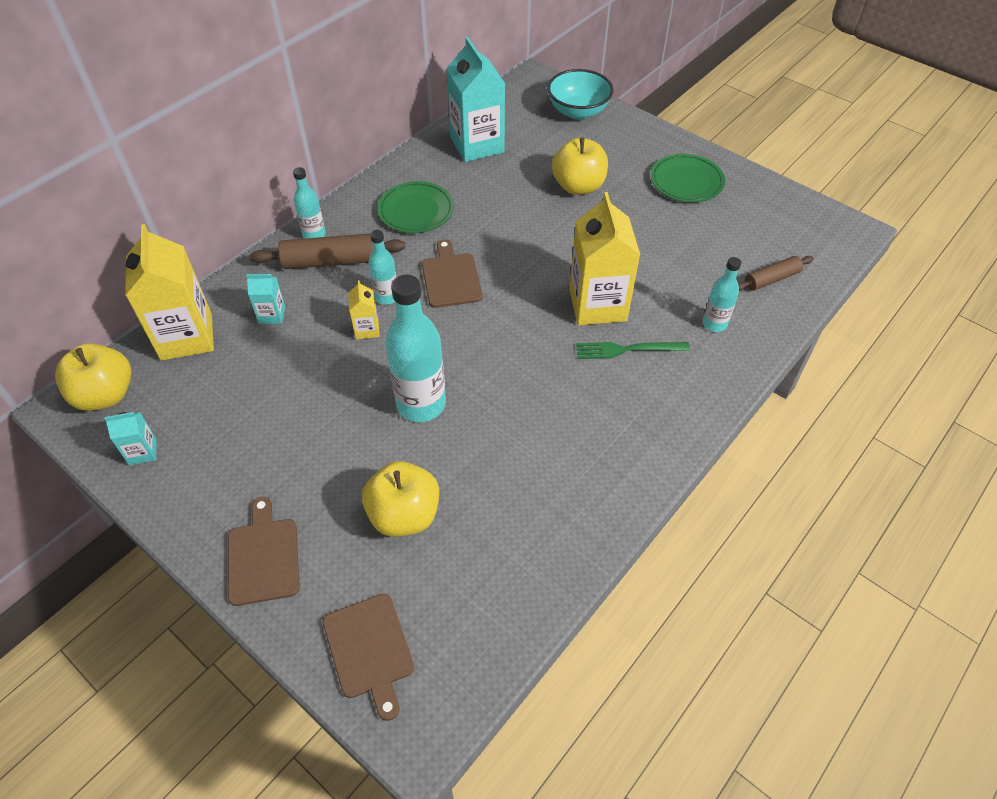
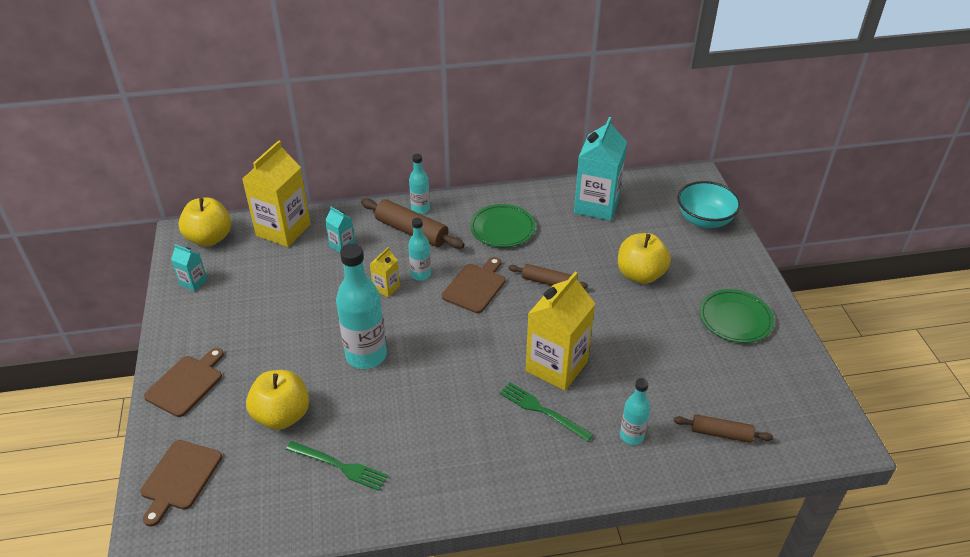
camera: 40 degrees right, 10 degrees down
none -> green fork [286,441,388,491]
none -> brown rolling pin [508,264,588,289]

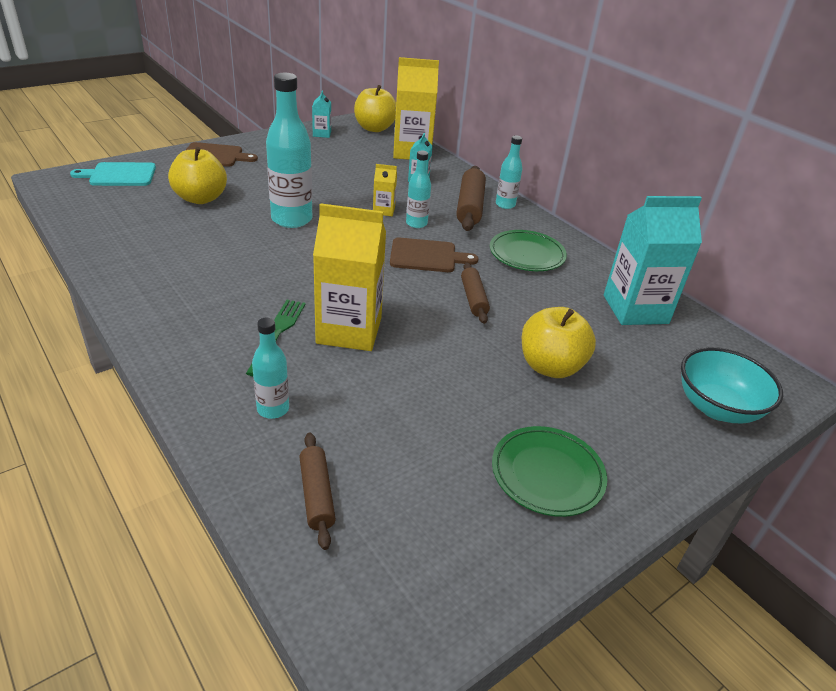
camera: 60 degrees right, 5 degrees down
brown cutting board [140,440,222,527] -> turquoise cutting board [70,162,156,186]
green fork [286,441,388,491] -> none

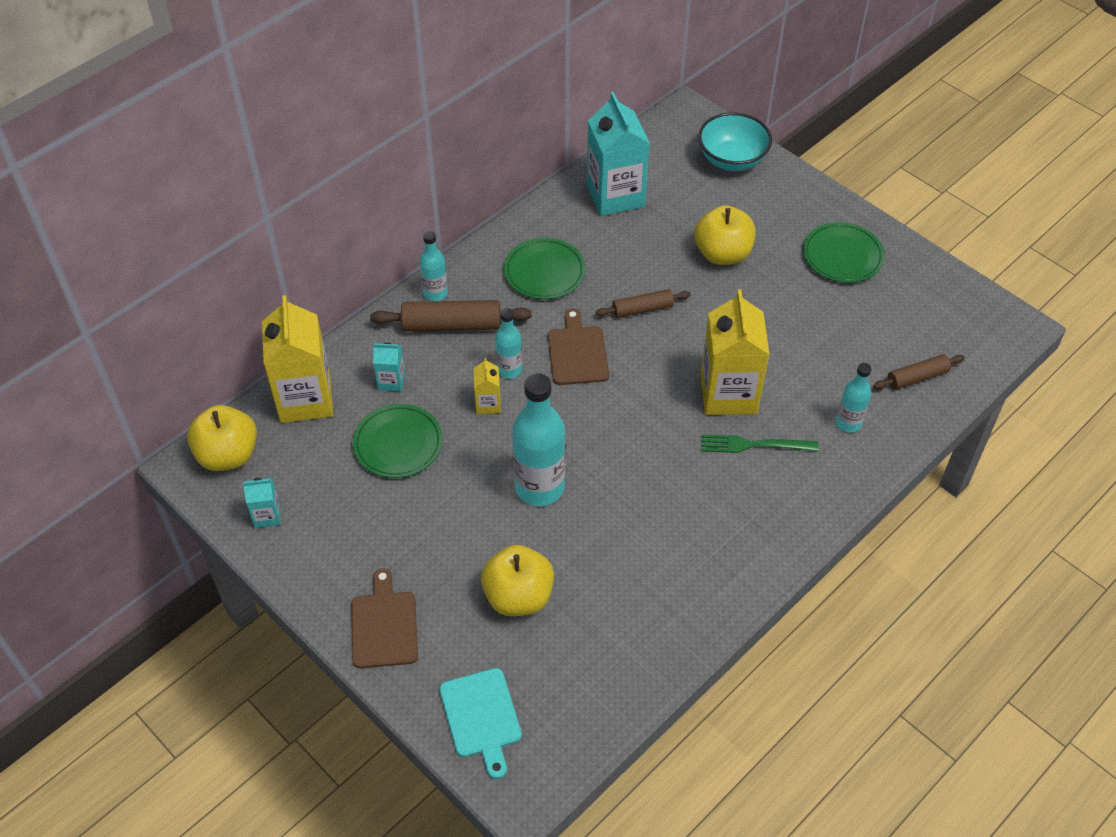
camera: 95 degrees left, 15 degrees up
none -> green plate [353,404,443,478]

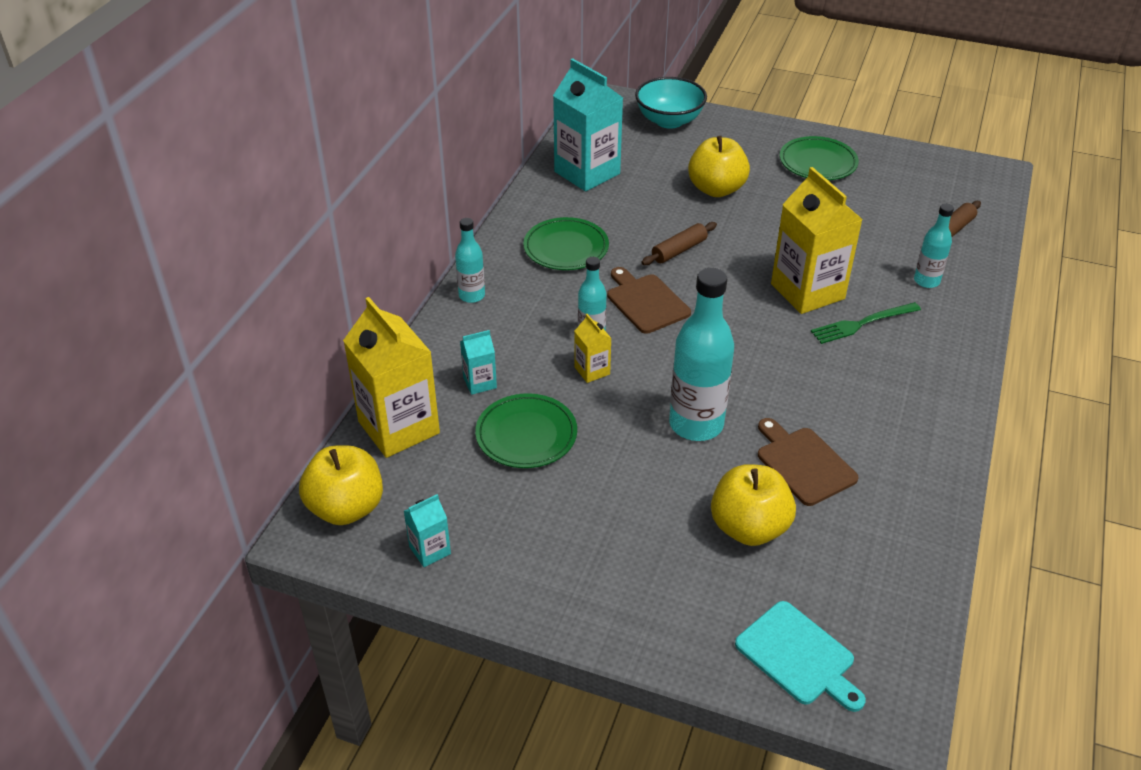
camera: 25 degrees left, 10 degrees down
brown cutting board [351,568,418,669] -> brown cutting board moved to [758,418,859,506]
brown rolling pin [370,300,532,332] -> none

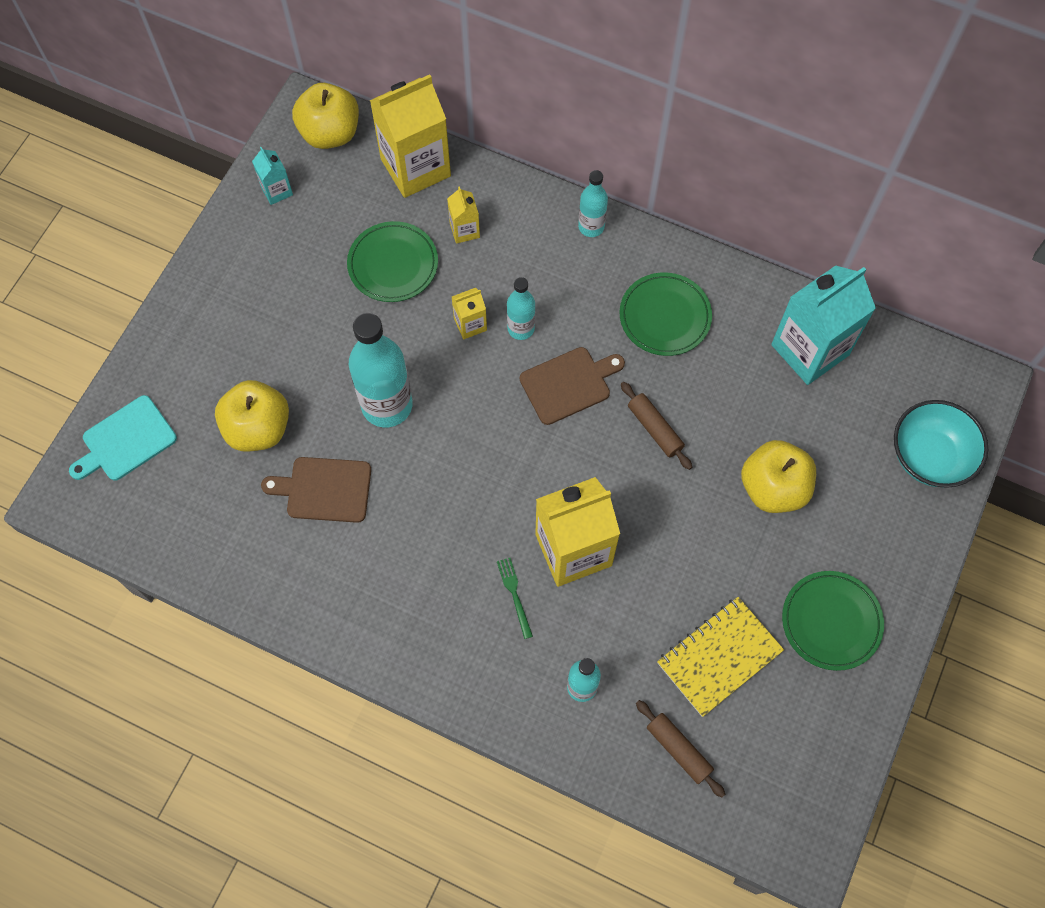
camera: 95 degrees right, 25 degrees up
turquoise carton [460,330,497,395] -> yellow carton [447,186,480,244]
brown cutting board [758,418,859,506] -> brown cutting board turned 150 degrees counterclockwise [261,457,371,523]
green fork [811,302,921,344] -> green fork [497,558,533,639], size x0.65
none -> yellow notebook [657,597,784,717]

